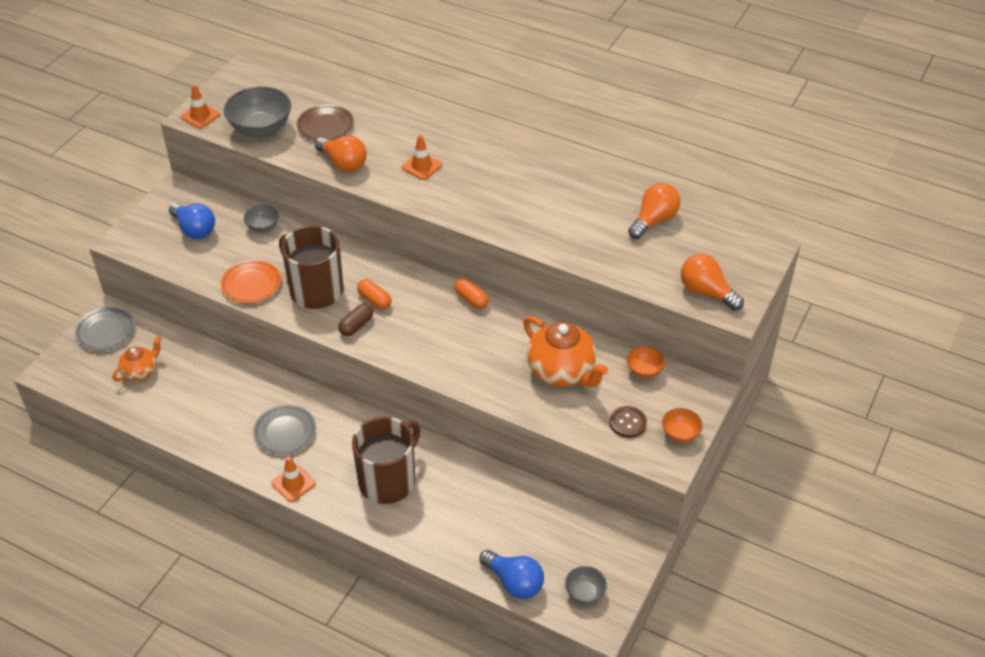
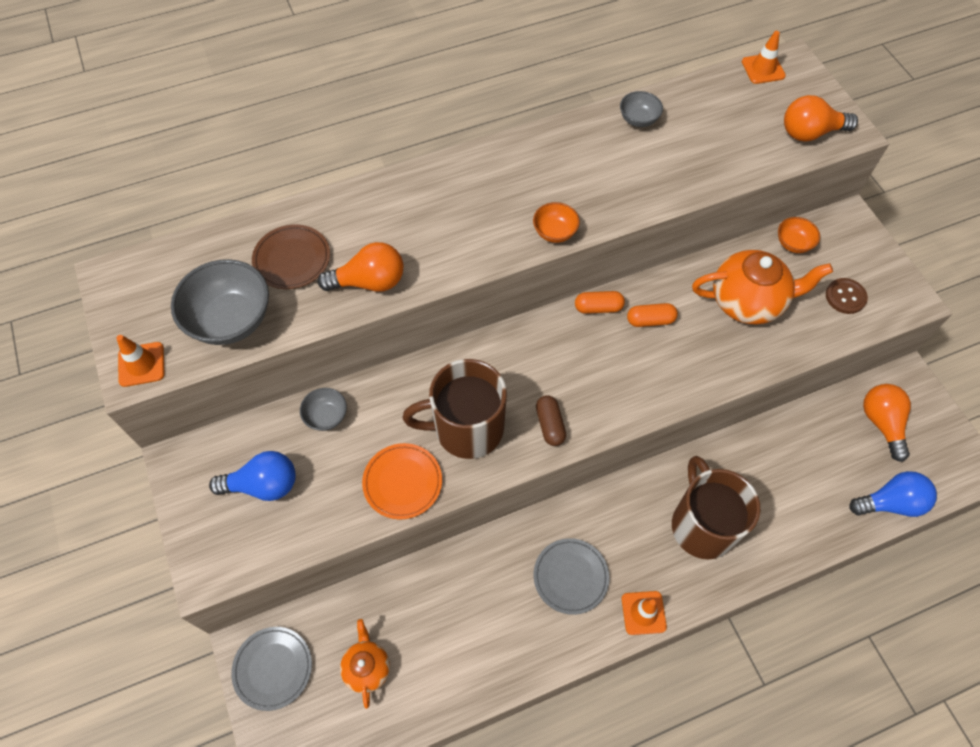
camera: 50 degrees left, 15 degrees up
orange capsule [357,279,392,309] -> orange capsule moved to [627,303,678,327]
orange traffic cone [402,135,442,180] -> orange traffic cone moved to [742,31,786,84]
grey bowl [565,566,607,604] -> grey bowl moved to [620,91,663,127]
orange light bulb [628,183,680,239] -> orange light bulb moved to [863,384,911,462]
orange bowl [662,408,703,443] -> orange bowl moved to [533,202,580,243]

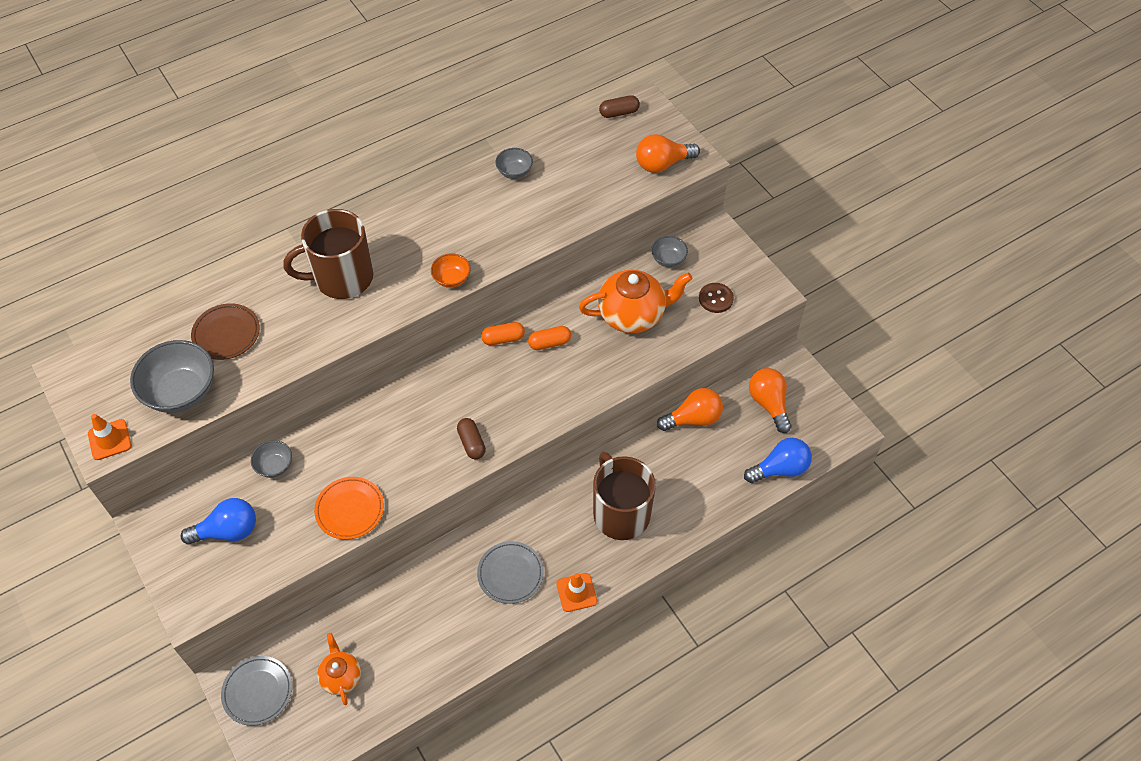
camera: 10 degrees left, 5 degrees down
orange light bulb [318,242,404,292] -> orange light bulb moved to [657,388,723,431]
brown mug [403,359,507,459] -> brown mug moved to [283,209,373,299]
orange traffic cone [742,31,786,84] -> brown capsule [599,95,640,118]
orange bowl [778,217,820,253] -> grey bowl [651,236,688,267]

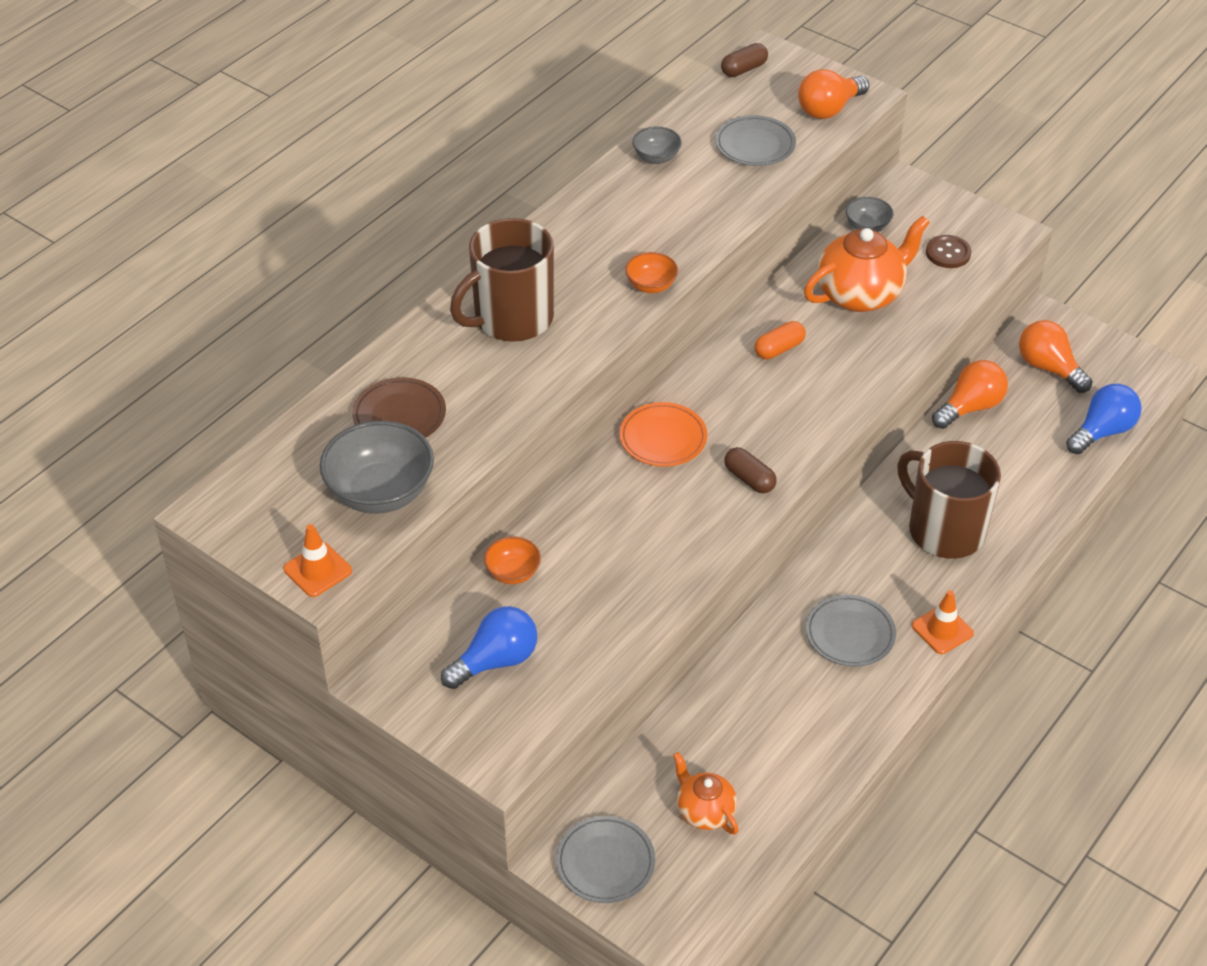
camera: 20 degrees left, 10 degrees down
grey bowl [251,440,292,478] -> orange bowl [484,537,541,584]
orange plate [314,477,384,540] -> orange plate moved to [619,402,707,467]
orange capsule [481,322,525,345] -> none
none -> grey plate [715,115,796,166]

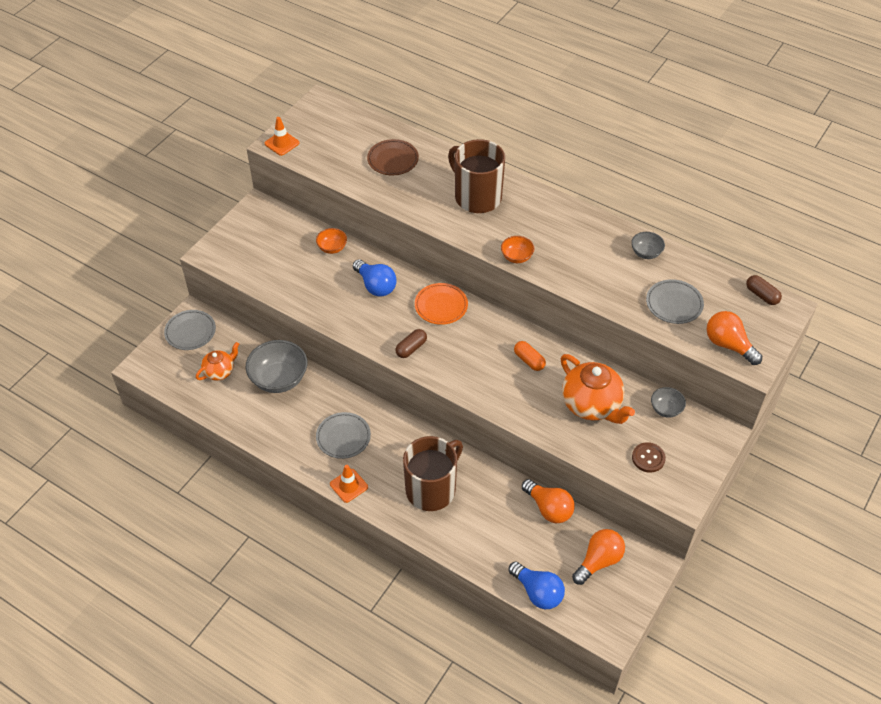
camera: 85 degrees right, 5 degrees up
grey bowl [320,421,434,514] -> grey bowl moved to [246,340,307,393]
blue light bulb [441,606,537,689] -> blue light bulb moved to [353,259,396,297]

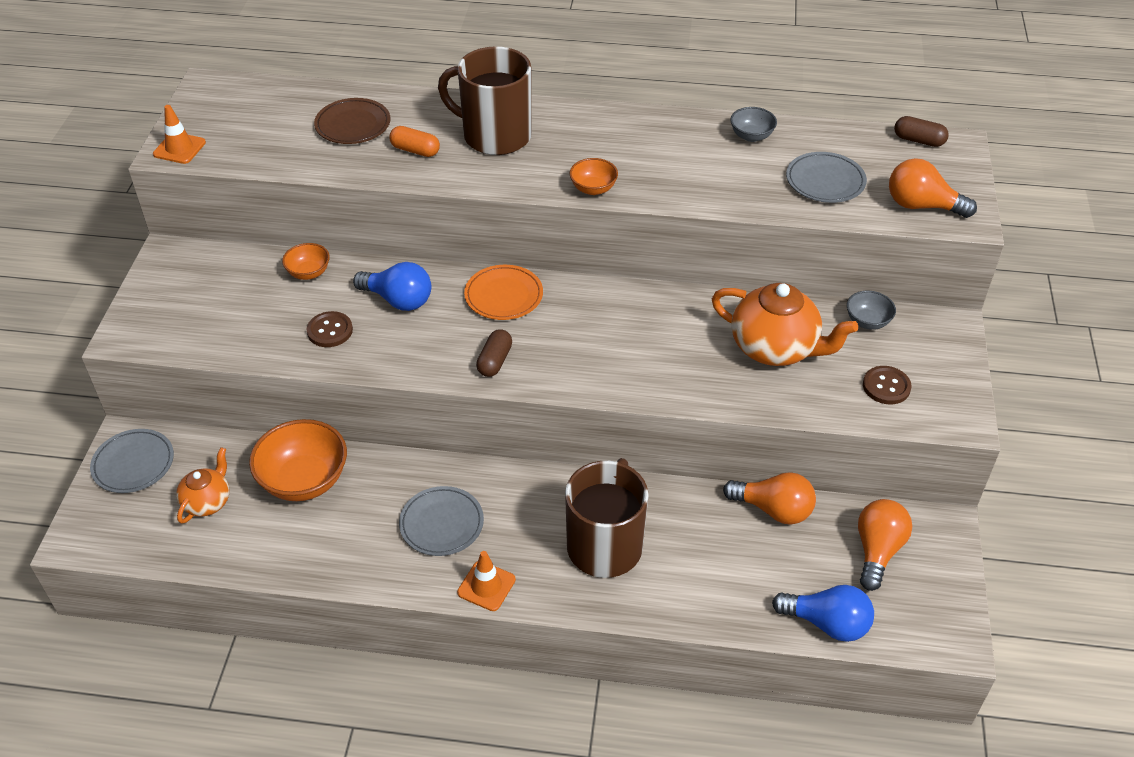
camera: 25 degrees left, 5 degrees down
grey bowl [246,340,307,393] -> orange bowl [249,419,347,501]
orange capsule [514,341,546,371] -> orange capsule moved to [389,126,440,157]
none -> brown button [307,311,353,347]

